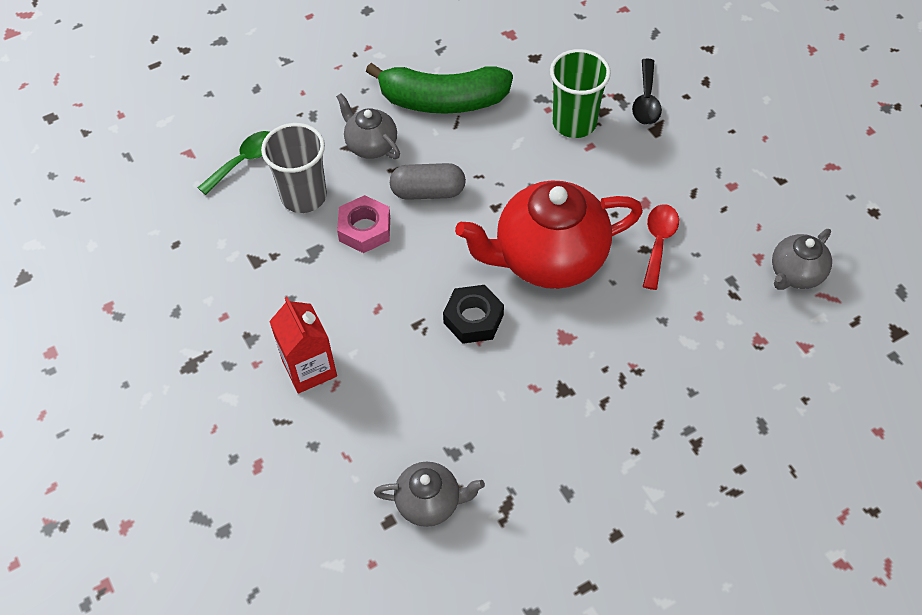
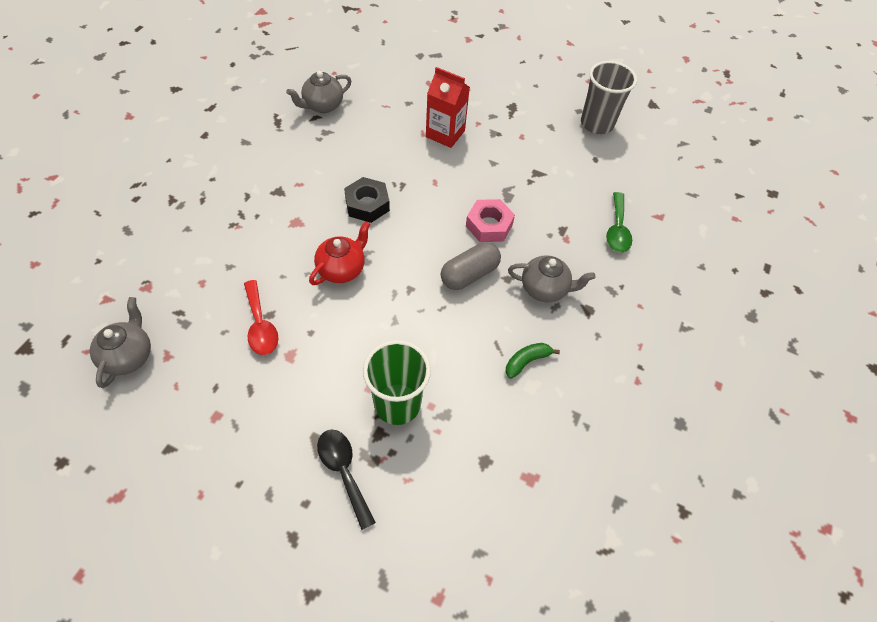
camera: 140 degrees right, 0 degrees up
grey cup [261,123,327,213] -> grey cup moved to [581,61,637,134]
green banana [366,63,513,114] -> green banana [506,343,560,379], size x0.41
red teapot [455,180,643,289] -> red teapot [309,221,371,285], size x0.51

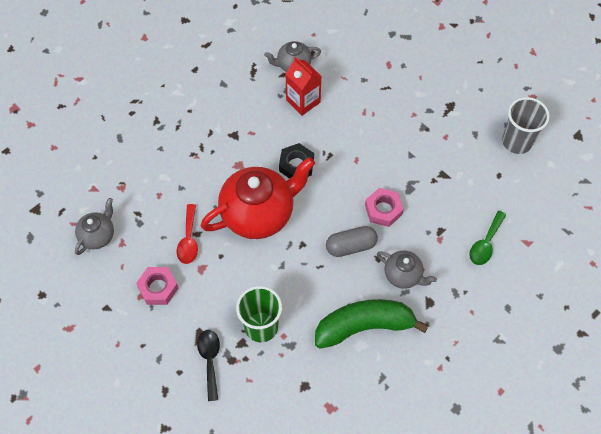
camera: 25 degrees right, 5 degrees up
red teapot [309,221,371,285] -> red teapot [201,157,315,239], size x1.97
red carton [426,67,470,148] -> red carton moved to [285,56,321,116]
green banana [506,343,560,379] -> green banana [315,299,429,349], size x2.44
none -> pink nut [136,267,178,305]

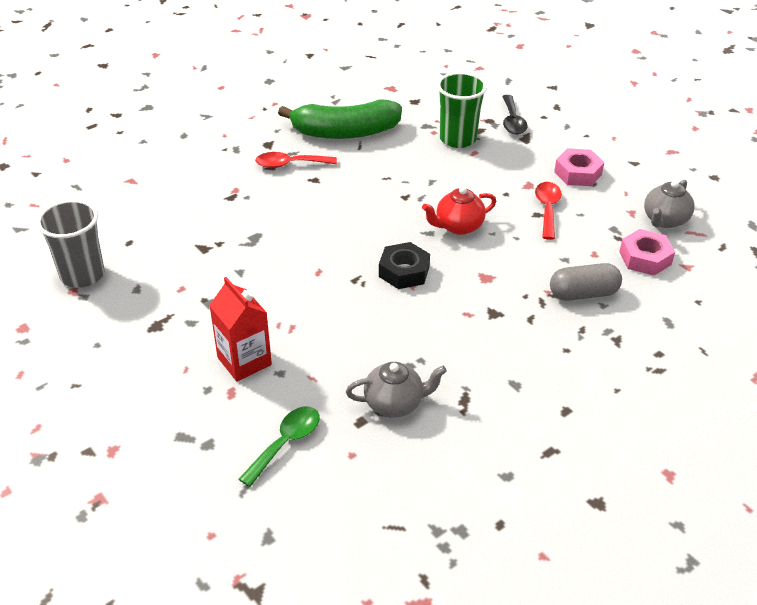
camera: 175 degrees left, 20 degrees down
red teapot [201,157,315,239] -> red teapot [422,187,496,235], size x0.51
red carton [285,56,321,116] -> red carton moved to [209,277,272,381]
grey capsule [326,226,378,257] -> grey capsule moved to [550,263,622,301]
pink nut [365,188,404,227] -> pink nut moved to [619,229,675,276]
grey teapot [377,251,437,289] -> red spoon [255,152,337,168]
green spoon [469,211,506,265] -> green spoon moved to [239,406,320,487]

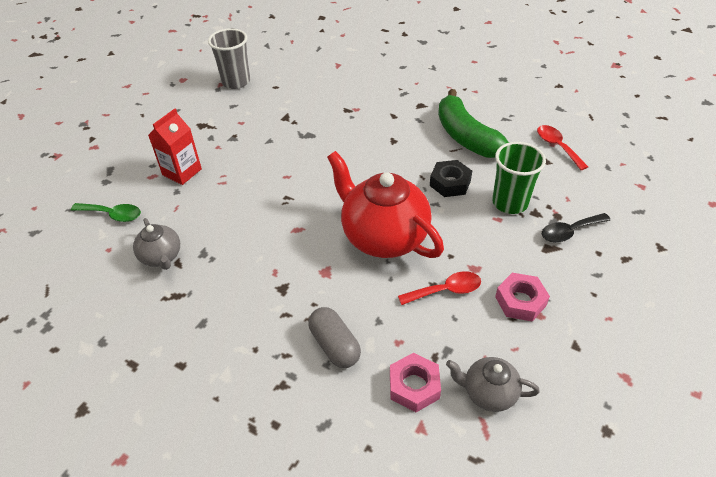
camera: 70 degrees right, 5 degrees up
red spoon [255,152,337,168] -> red spoon moved to [537,125,588,170]
black nut [379,242,430,289] -> black nut moved to [430,160,472,197]
red teapot [422,187,496,235] -> red teapot [327,151,444,258], size x1.97

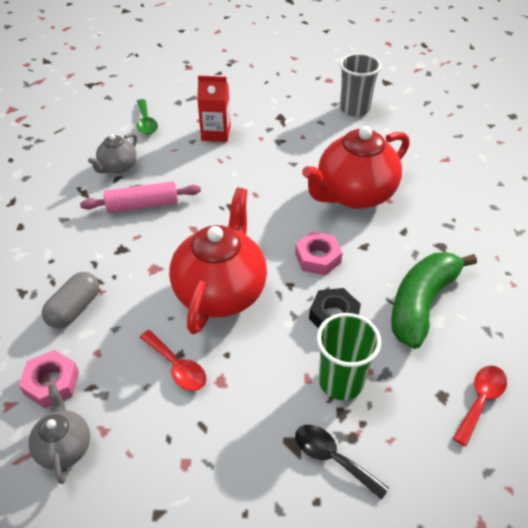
camera: 60 degrees right, 0 degrees up
pink nut [495,273,550,321] -> pink nut moved to [295,232,343,275]
none -> pink rolling pin [80,181,201,213]
none -> red teapot [302,126,410,209]

